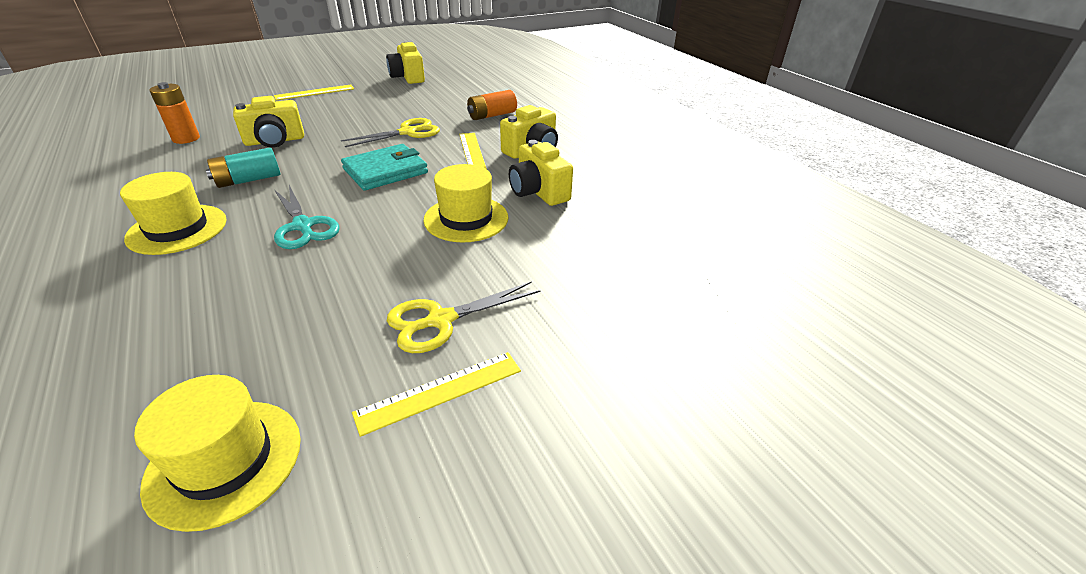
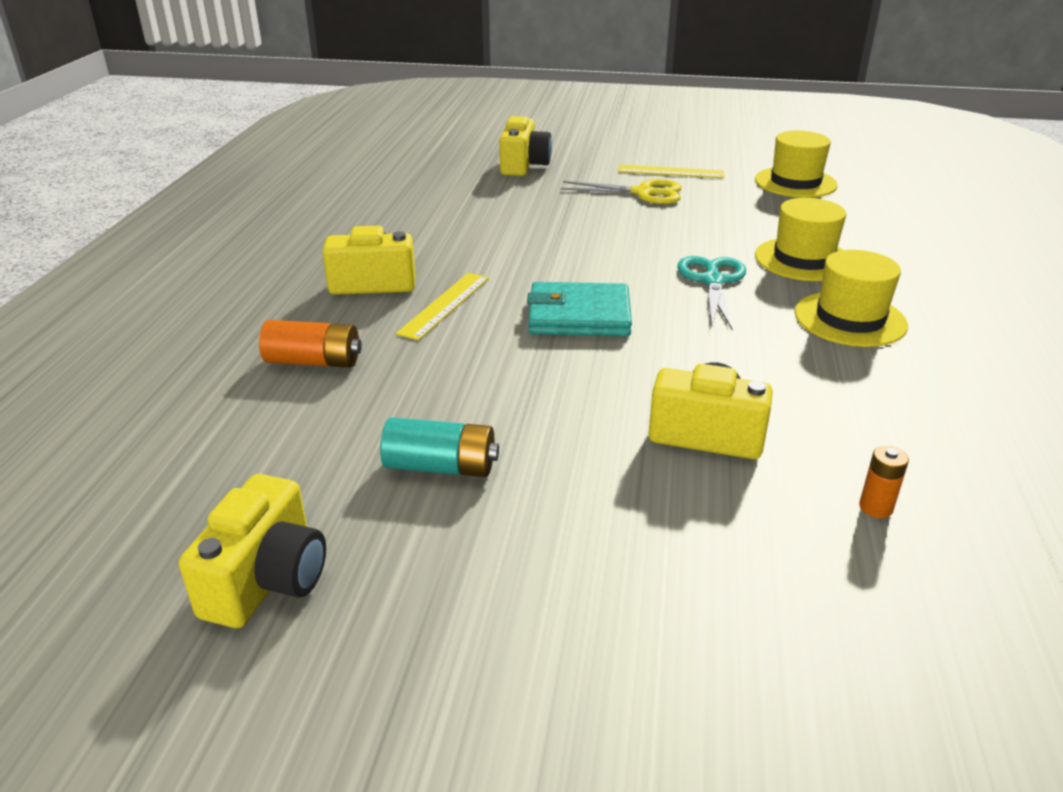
camera: 140 degrees left, 5 degrees down
orange battery [149,82,200,144] -> orange battery [859,446,909,518], size x0.61
turquoise battery [206,148,281,188] -> turquoise battery moved to [380,417,499,477]
yellow ruler [274,84,354,101] -> none
yellow scissors [341,118,440,147] -> none
yellow hat [423,164,509,243] -> yellow hat moved to [755,198,846,281]
yellow camera [509,140,573,206] -> yellow camera moved to [500,116,552,176]

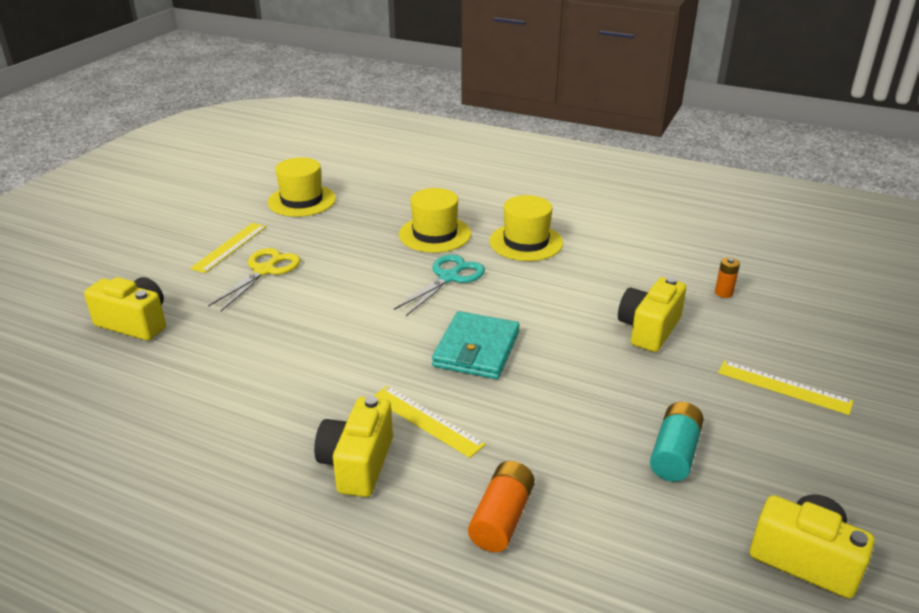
camera: 75 degrees left, 0 degrees up
turquoise scissors [677,256,746,330] -> turquoise scissors turned 105 degrees clockwise [394,254,485,316]
none -> yellow ruler [718,360,854,415]

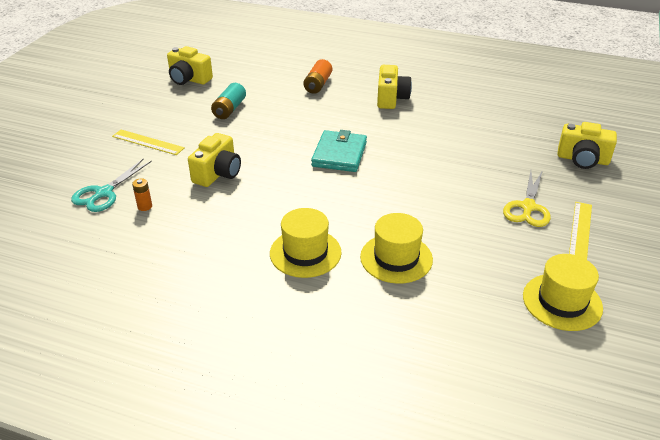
camera: 175 degrees right, 5 degrees up
yellow ruler [373,386,486,458] -> none
turquoise scissors [394,254,485,316] -> turquoise scissors moved to [71,159,152,212]

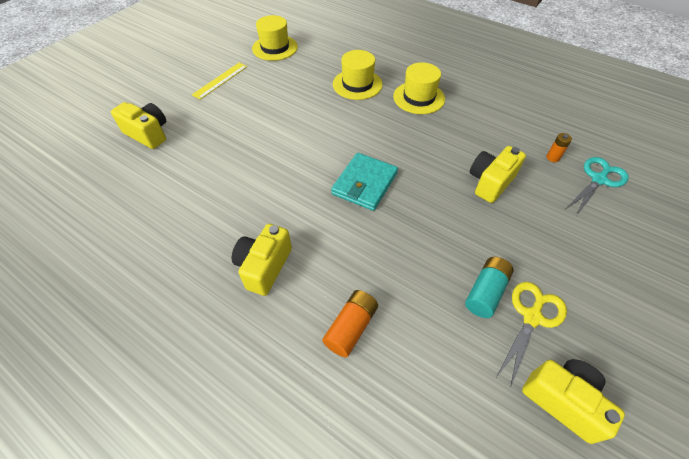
camera: 165 degrees left, 15 degrees up
yellow ruler [112,130,185,155] -> none
yellow scissors [503,170,551,227] -> yellow scissors moved to [497,282,567,388]

